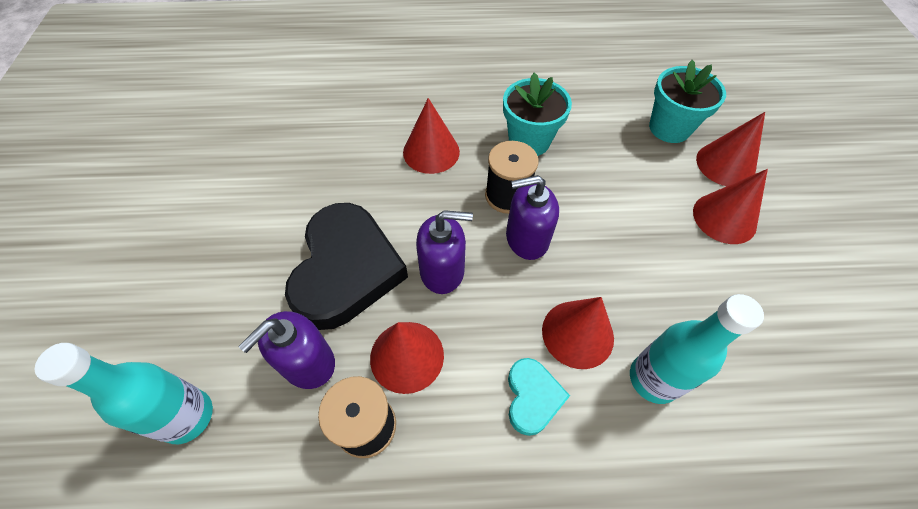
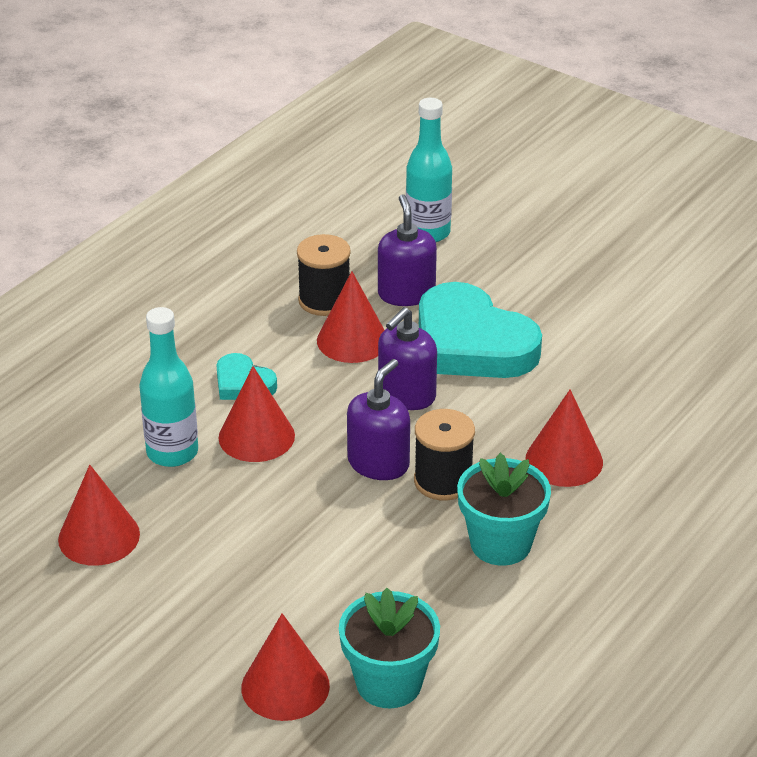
camera: 130 degrees right, 20 degrees down
black heart [285,203,408,330] -> turquoise heart [419,282,542,378]
red cone [693,169,768,244] -> red cone moved to [58,465,140,566]

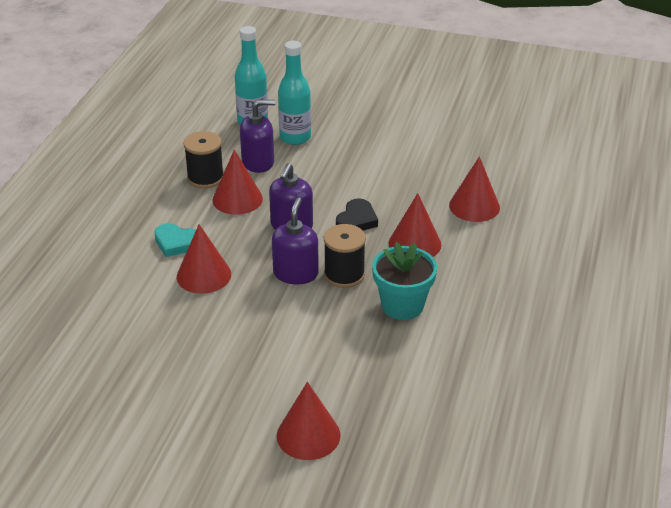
camera: 20 degrees left, 0 degrees up
red cone [58,465,140,566] -> red cone moved to [449,156,500,222]
turquoise bottle [139,307,198,467] -> turquoise bottle moved to [278,41,311,145]
turquoise flower pot [339,588,440,708] -> none
purple soap dispenser [378,194,437,306] -> purple soap dispenser turned 105 degrees clockwise [240,100,275,173]
turquoise heart [419,282,542,378] -> none
none -> black heart [336,198,378,231]

